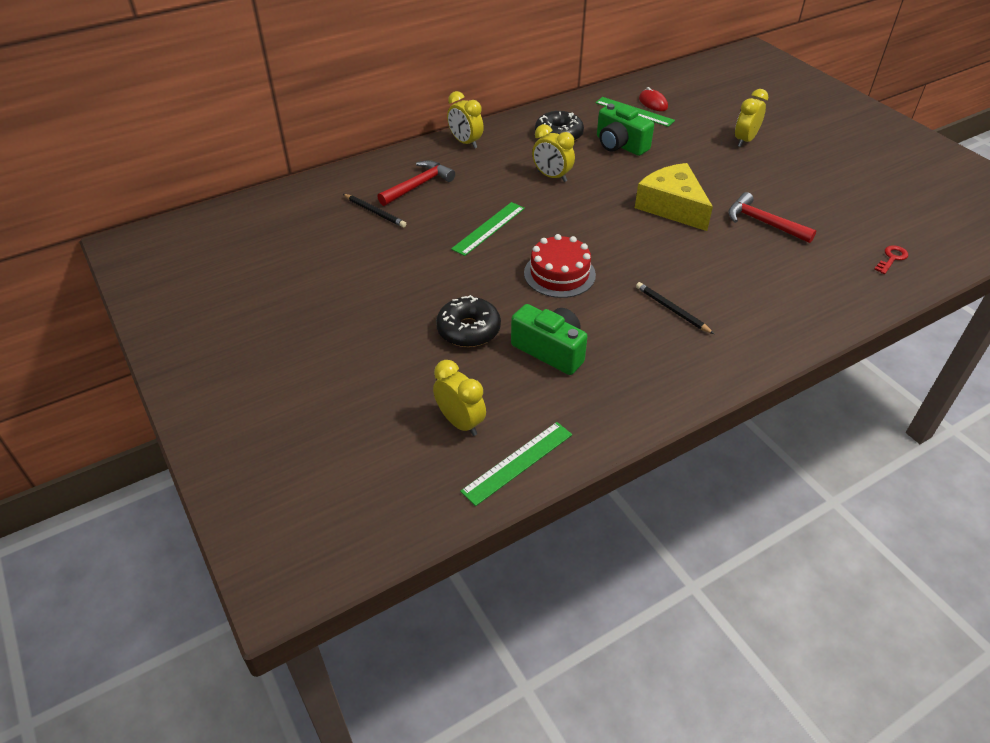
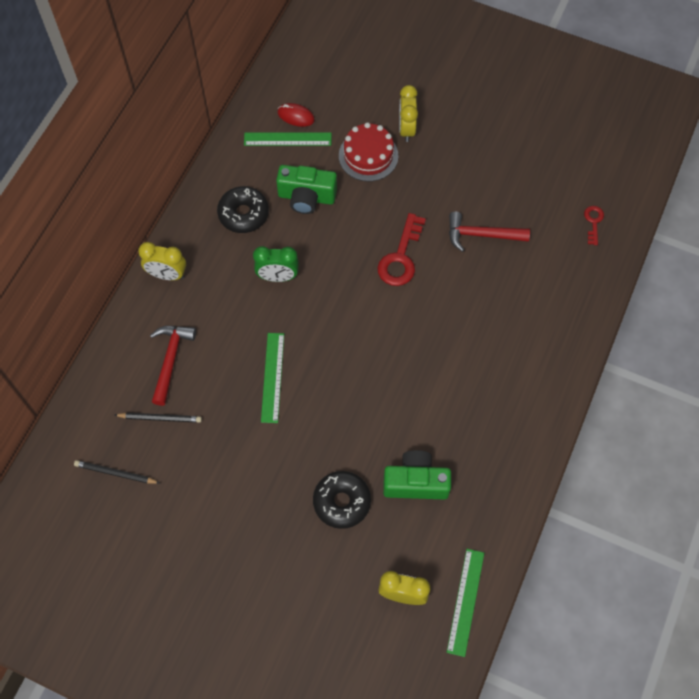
camera: 35 degrees left, 20 degrees up
red cake [524,234,596,298] -> red cake moved to [339,122,398,181]
yellow clock [532,124,575,182] -> green clock [253,246,299,282]
yellow cheese [635,163,713,231] -> red key [377,213,426,286]
black pencil [636,282,714,334] -> black pencil moved to [74,460,160,484]

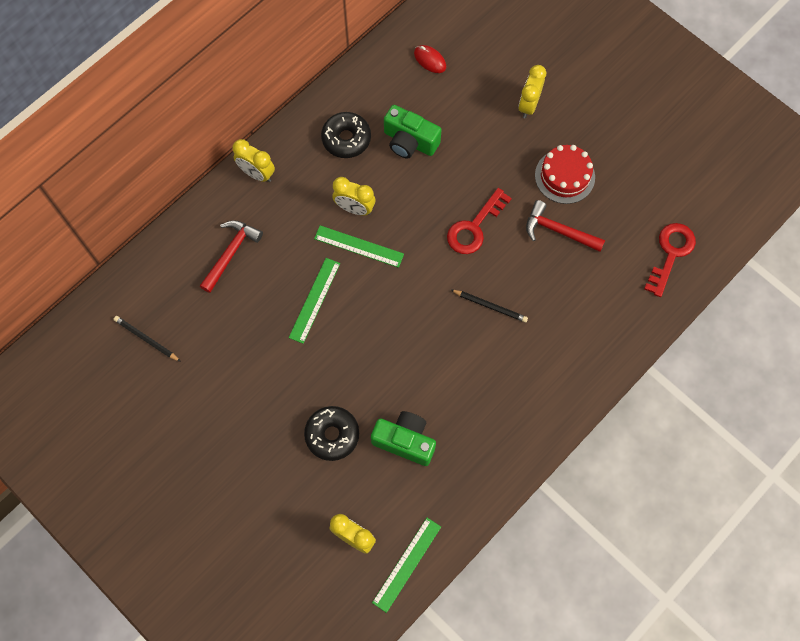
camera: 20 degrees right, 5 degrees up
black pencil [115,412,202,423] -> black pencil moved to [451,290,528,322]
green ruler [244,132,331,146] -> green ruler moved to [314,225,404,268]
green clock [253,246,299,282] -> yellow clock [333,177,375,215]
red cake [339,122,398,181] -> red cake moved to [535,145,595,204]
red key [584,206,604,245] -> red key [644,223,696,297], size x1.84

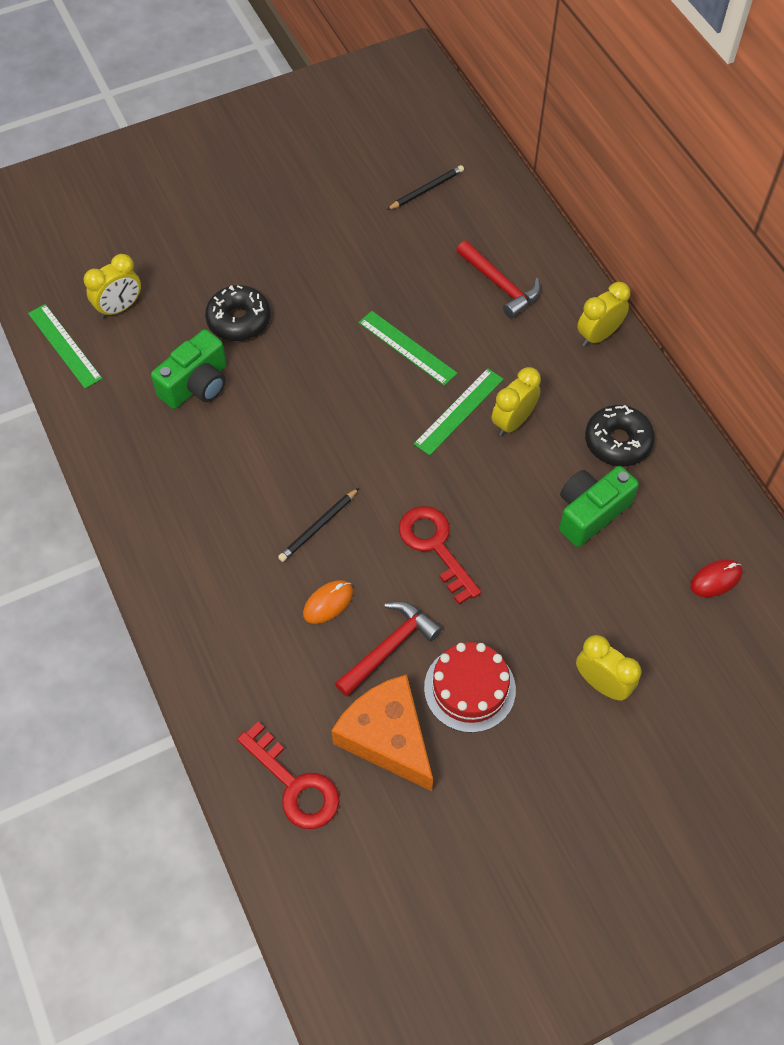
camera: 110 degrees right, 10 degrees down
none -> orange mouse [303,580,353,624]
none -> orange cheese [331,674,433,791]

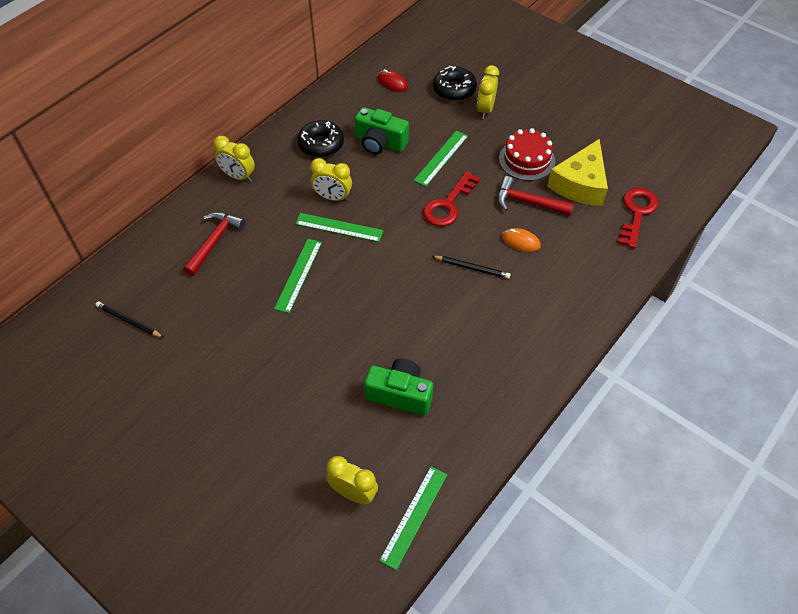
camera: 115 degrees left, 5 degrees down
black donut [205,285,271,341] -> black donut moved to [433,66,477,101]
orange cheese [331,674,433,791] -> yellow cheese [547,139,608,206]
none -> green ruler [414,130,468,187]

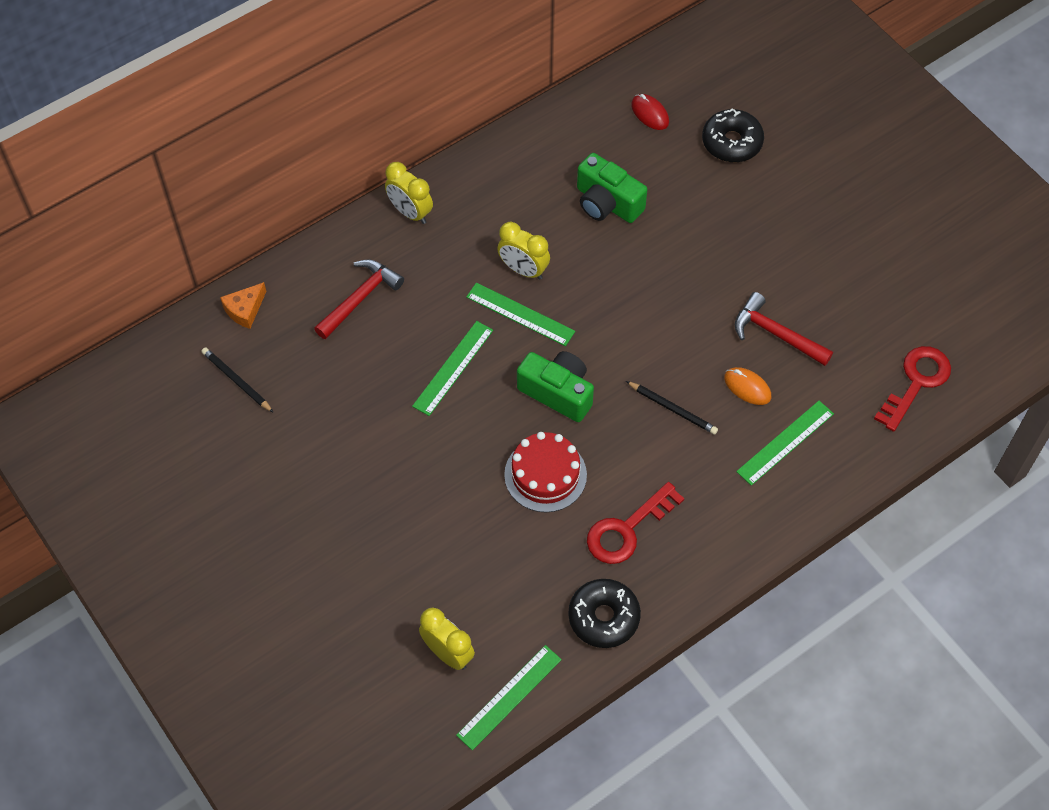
camera: 15 degrees right, 5 degrees up
black donut [297,120,344,158] -> black donut moved to [568,579,641,648]
green camera [364,358,433,416] -> green camera moved to [517,351,594,422]
green ruler [414,130,468,187] -> green ruler moved to [736,401,834,486]
red key [423,171,480,226] -> red key moved to [587,482,684,564]
yellow clock [477,65,499,119] -> none
red cake [499,128,555,181] -> red cake moved to [504,432,587,513]
yellow cheese [547,139,608,206] -> none
none -> orange cheese [220,282,266,329]

